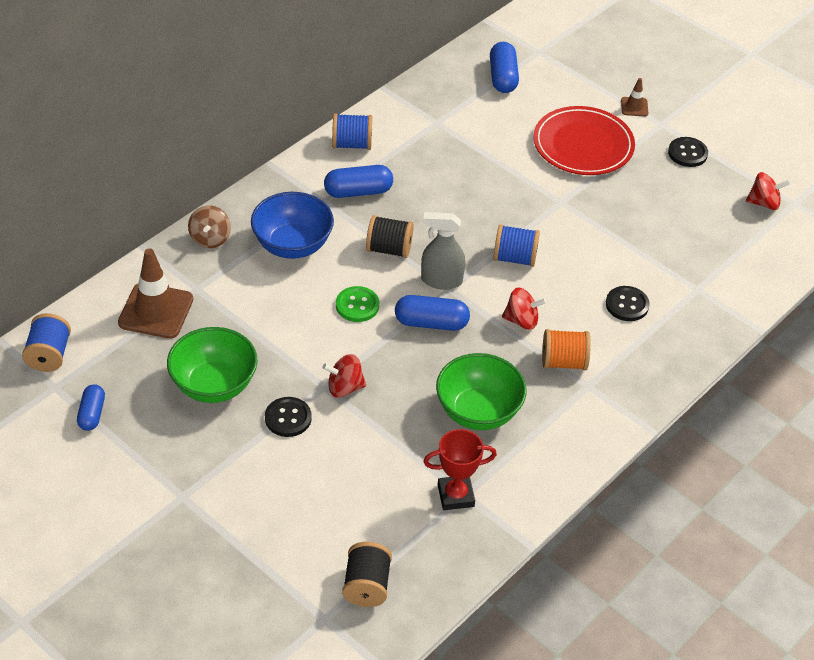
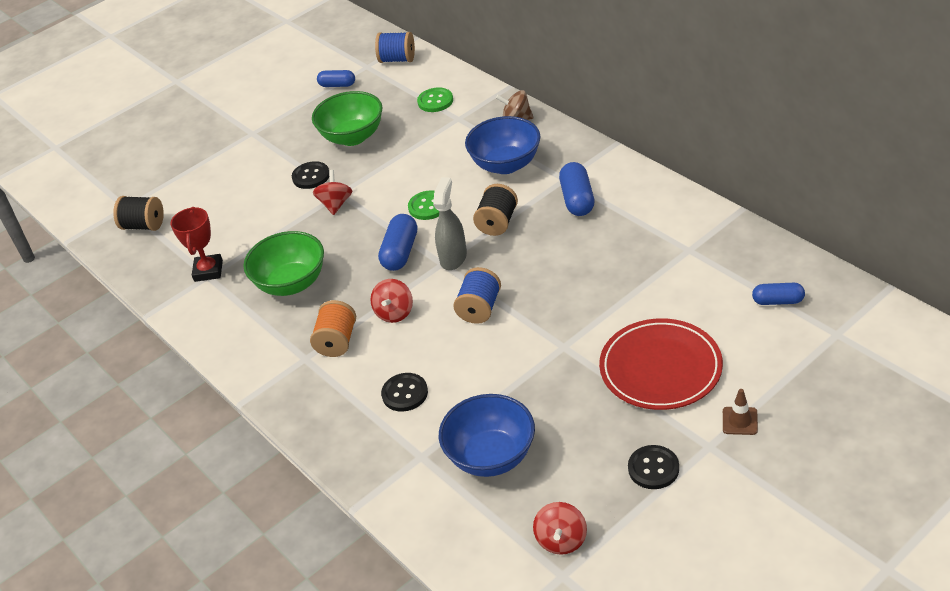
camera: 105 degrees right, 5 degrees down
brown traffic cone [118,248,193,339] -> green button [417,87,453,112]
blue spool [332,113,372,150] -> none
blue capsule [490,42,519,93] -> blue capsule [752,283,805,305], size x0.66
none -> blue bowl [439,394,535,477]

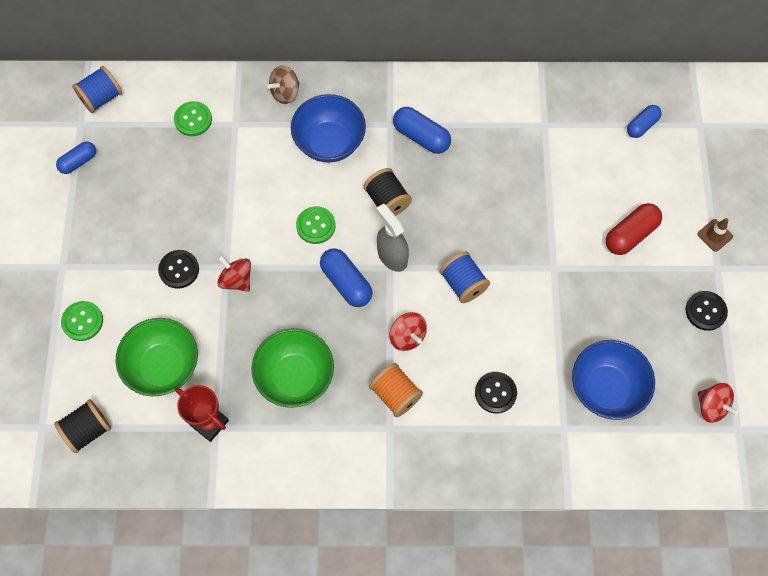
camera: 55 degrees left, 25 degrees up
green bowl [312,91,382,146] -> green bowl moved to [115,318,198,396]
red plate [599,318,723,410] -> red capsule [606,203,662,255]
none -> green button [61,301,103,341]

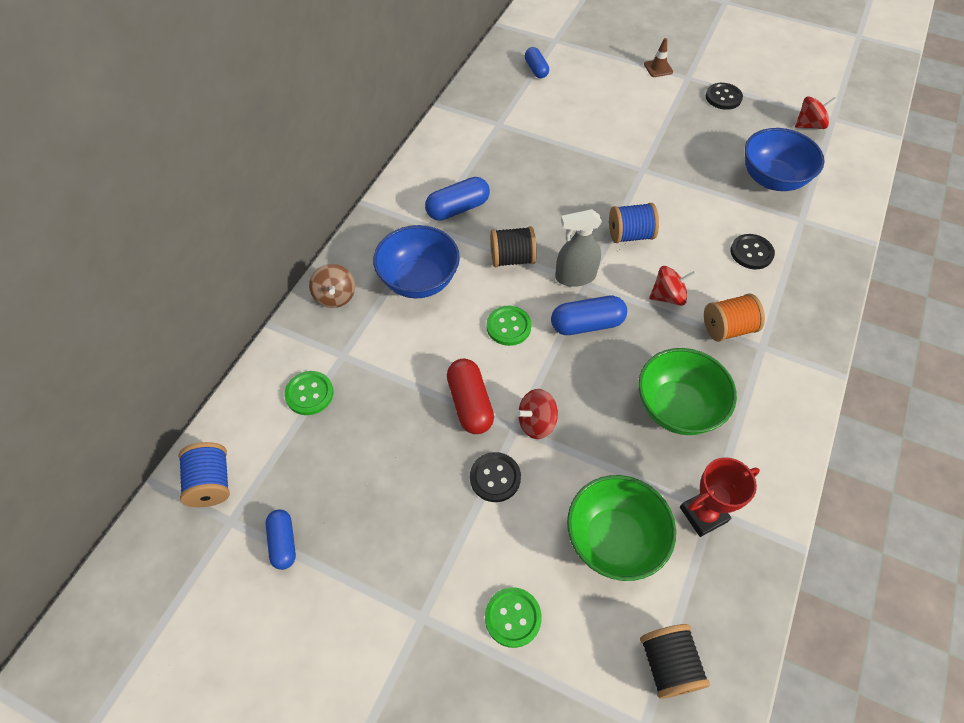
camera: 65 degrees left, 10 degrees down
red capsule [606,203,662,255] -> red capsule moved to [447,359,494,434]

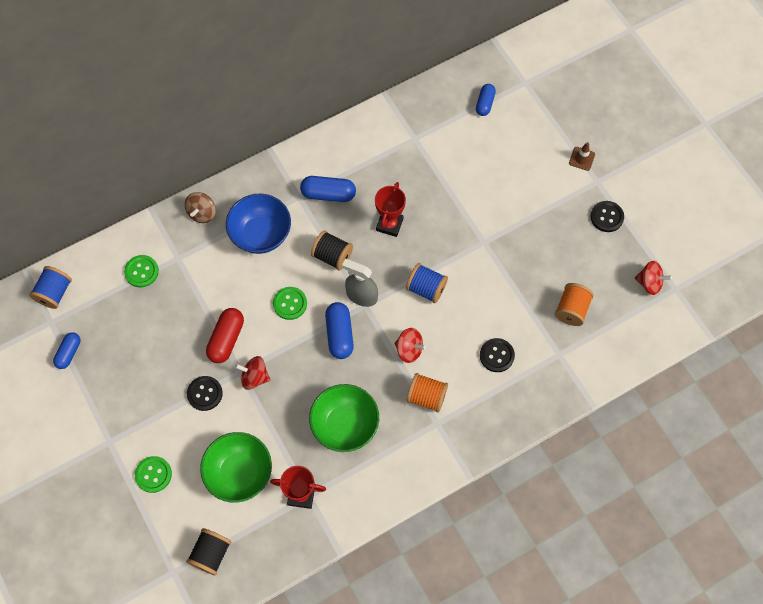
camera: 35 degrees right, 10 degrees up
blue capsule [551,296,627,335] -> blue capsule turned 60 degrees clockwise [325,302,354,359]
blue bowl [745,128,825,191] -> orange spool [555,283,594,326]
none -> red trophy [375,182,406,237]

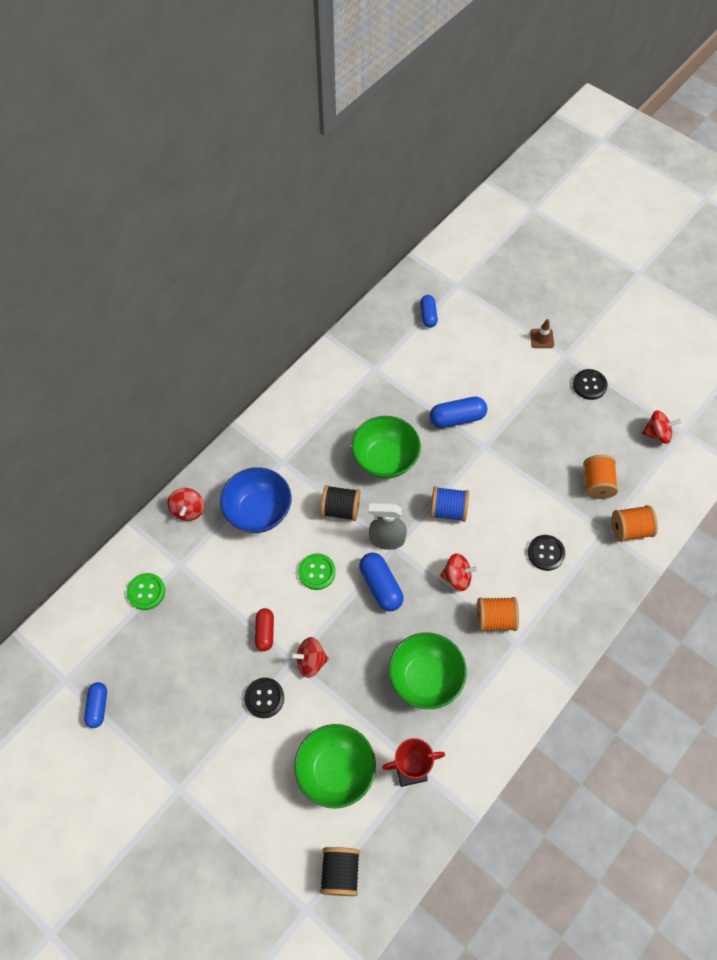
camera: 20 degrees left, 5 degrees down
blue spool [29,266,72,309] -> none
green button [135,456,172,493] -> none
brown spinning top [185,192,216,223] -> red spinning top [167,488,204,521]
red capsule [206,308,244,363] -> red capsule [255,608,274,651], size x0.66
blue capsule [300,176,356,202] -> blue capsule moved to [430,397,487,428]
red trophy [375,182,406,237] -> green bowl [351,416,421,479]
none -> orange spool [611,505,658,542]

